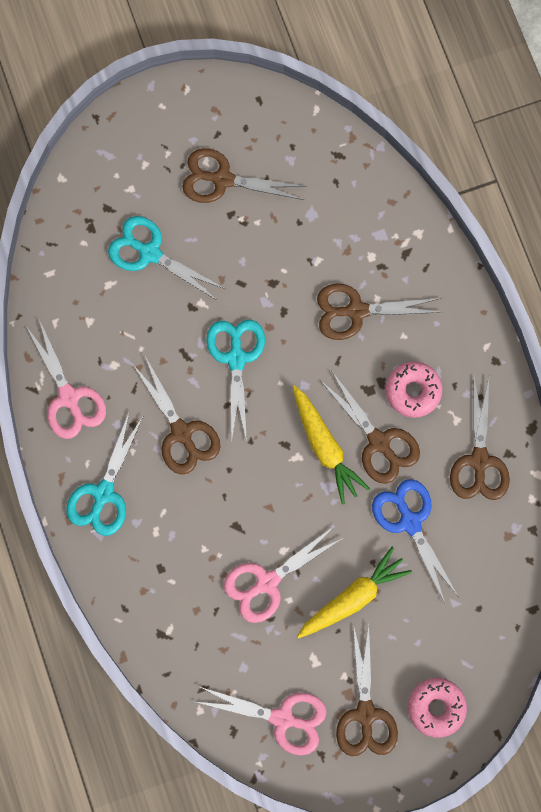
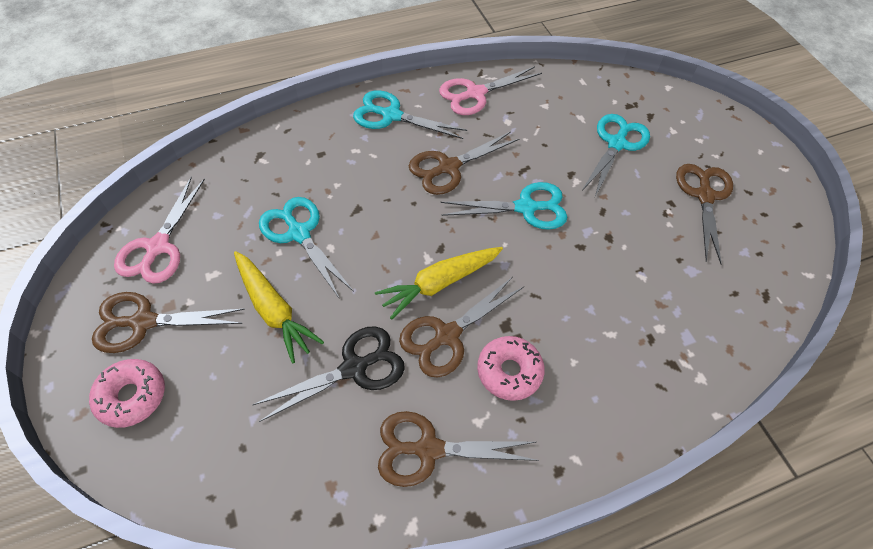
camera: 85 degrees right, 20 degrees down
pink scissors [224,527,343,623] -> turquoise scissors [259,197,354,298]
brown scissors [317,283,442,340] -> none
blue scissors [372,479,458,603] -> black scissors [253,326,405,422]

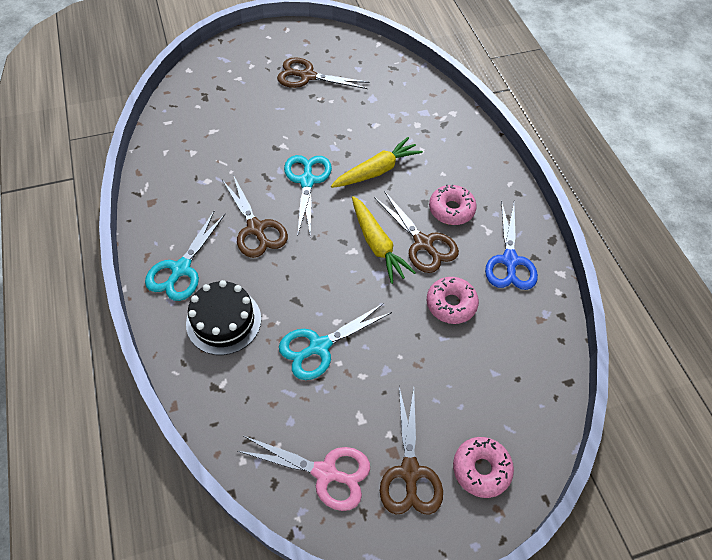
camera: 85 degrees left, 0 degrees up
yellow carrot [234,251,324,363] -> yellow carrot moved to [331,137,423,188]
black scissors [253,326,405,422] -> pink donut [427,277,479,324]
brown scissors [378,411,539,487] -> blue scissors [485,200,538,290]
pink scissors [439,66,542,115] -> none
turquoise scissors [581,114,650,199] -> none
none -> black cake [186,280,261,355]

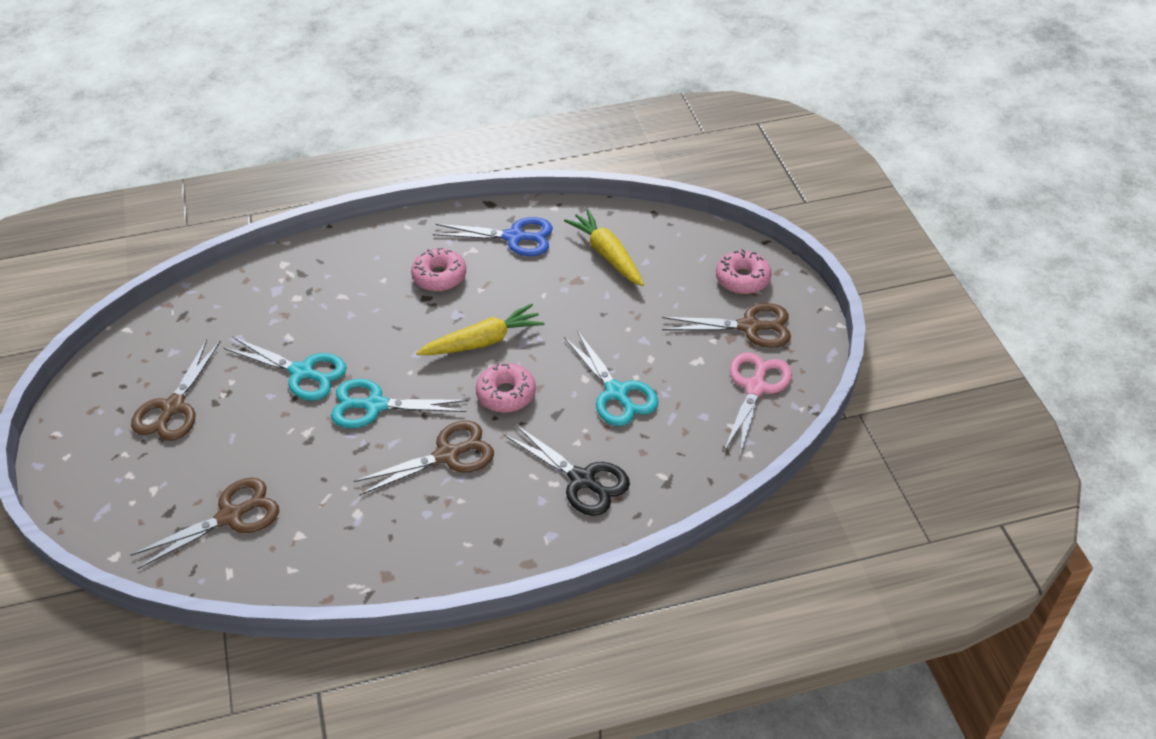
camera: 85 degrees left, 10 degrees down
turquoise scissors [145,211,225,301] -> turquoise scissors moved to [224,337,347,400]
black cake [186,280,261,355] -> black scissors [504,424,630,516]
yellow carrot [331,137,423,188] -> yellow carrot moved to [564,209,644,286]
brown scissors [374,191,459,273] -> brown scissors moved to [131,478,279,569]
pink donut [427,277,479,324] -> pink donut moved to [476,363,536,413]

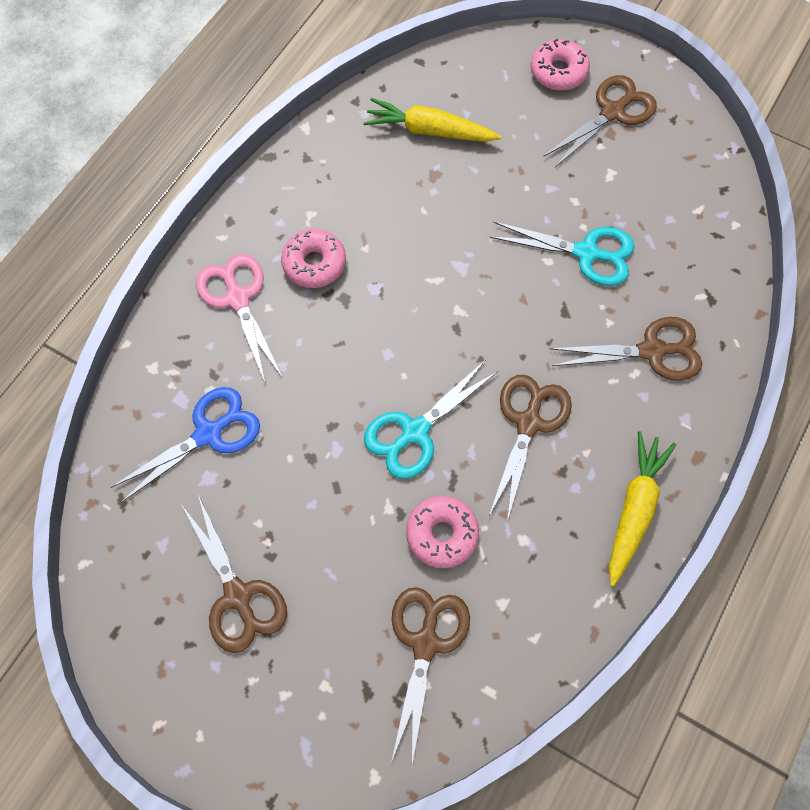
camera: 45 degrees left, 20 degrees up
turquoise scissors [224,337,347,400] -> none
yellow carrot [416,304,544,355] -> yellow carrot moved to [609,431,676,586]
blue scissors [433,217,553,256] -> blue scissors moved to [110,387,260,503]
pink donut [476,363,536,413] -> pink donut moved to [406,496,479,568]
black scissors [504,424,630,516] -> brown scissors [550,317,702,381]
pink scissors [724,352,792,456] -> pink scissors moved to [196,254,282,382]

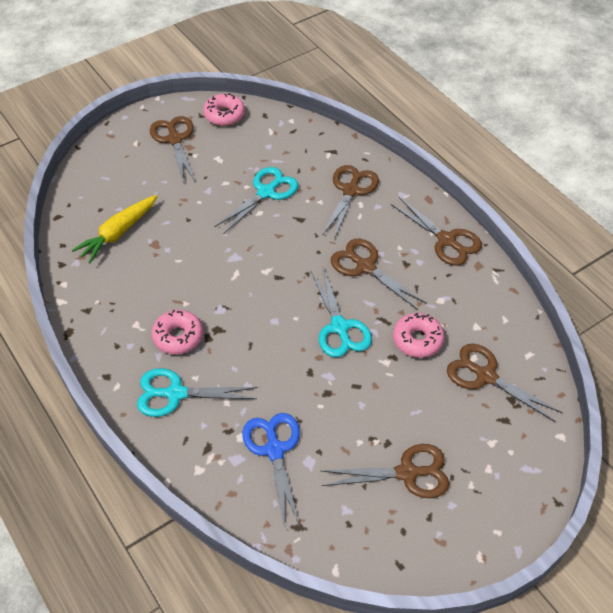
camera: 65 degrees left, 15 degrees down
pink scissors [196,254,282,382] -> turquoise scissors [137,368,258,417]
pink donut [530,39,590,91] -> pink donut moved to [203,93,245,126]
yellow carrot [609,431,676,586] -> brown scissors [391,197,482,266]

